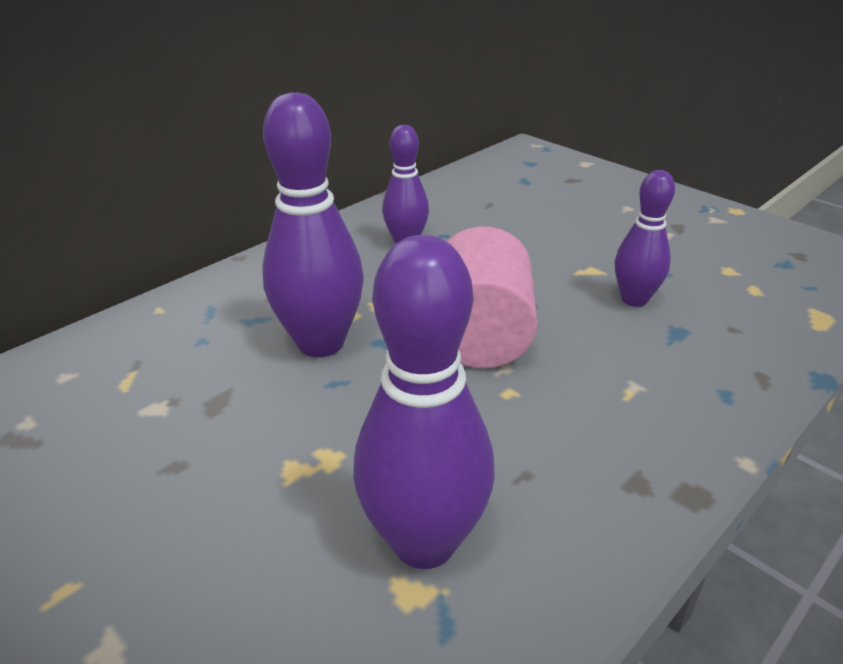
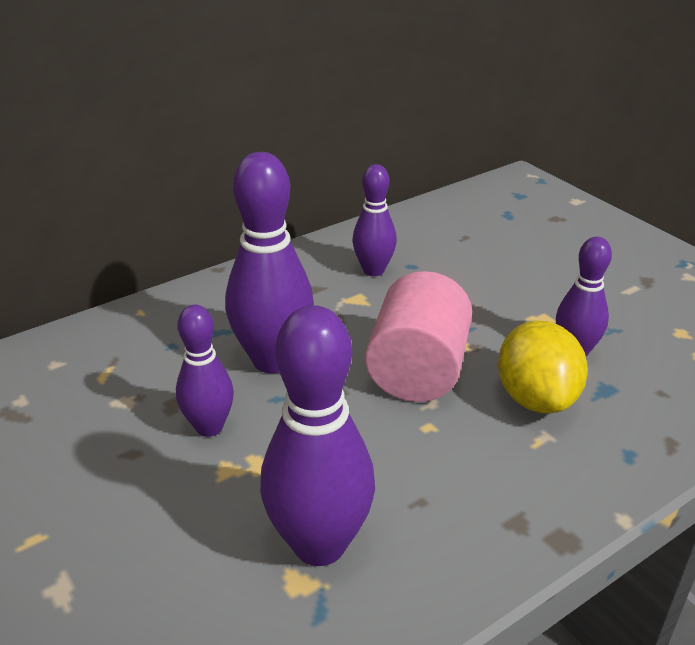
camera: 10 degrees right, 0 degrees up
none -> purple bowling pin [176,305,234,437]
none -> yellow lemon [498,321,588,413]

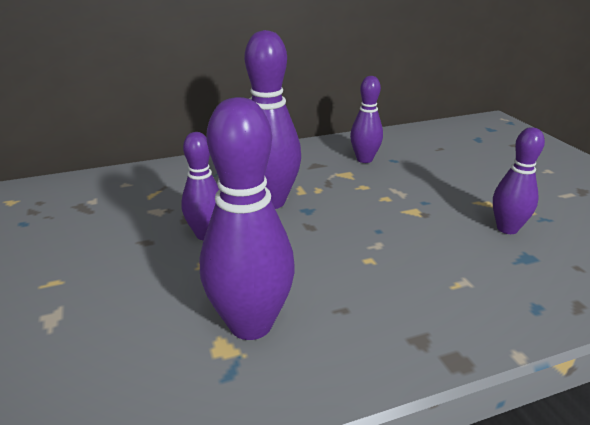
camera: 15 degrees right, 5 degrees down
pink cylinder [365,271,472,402] -> none
yellow lemon [498,321,588,413] -> none

